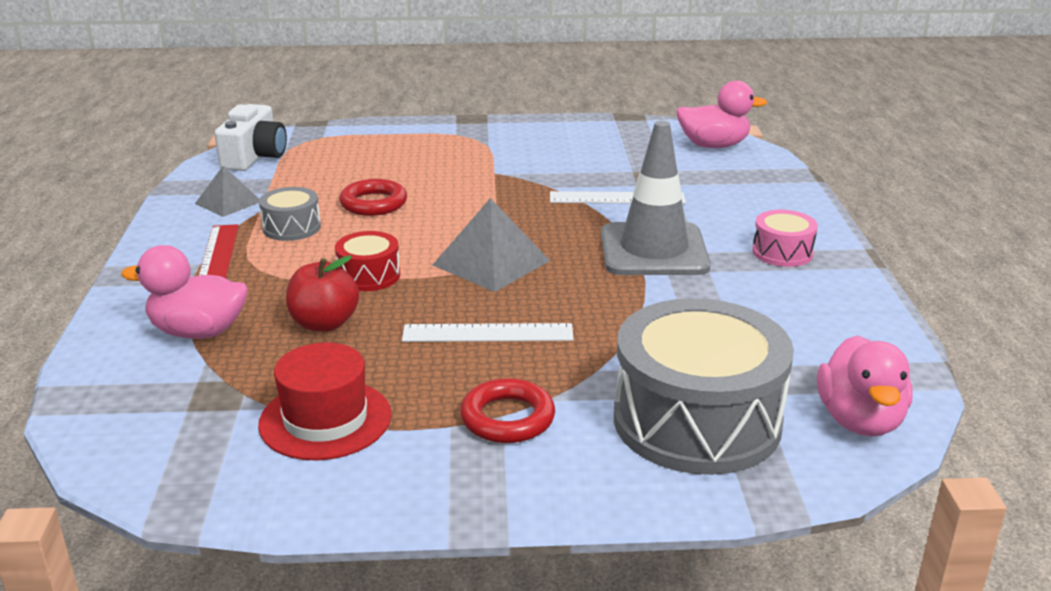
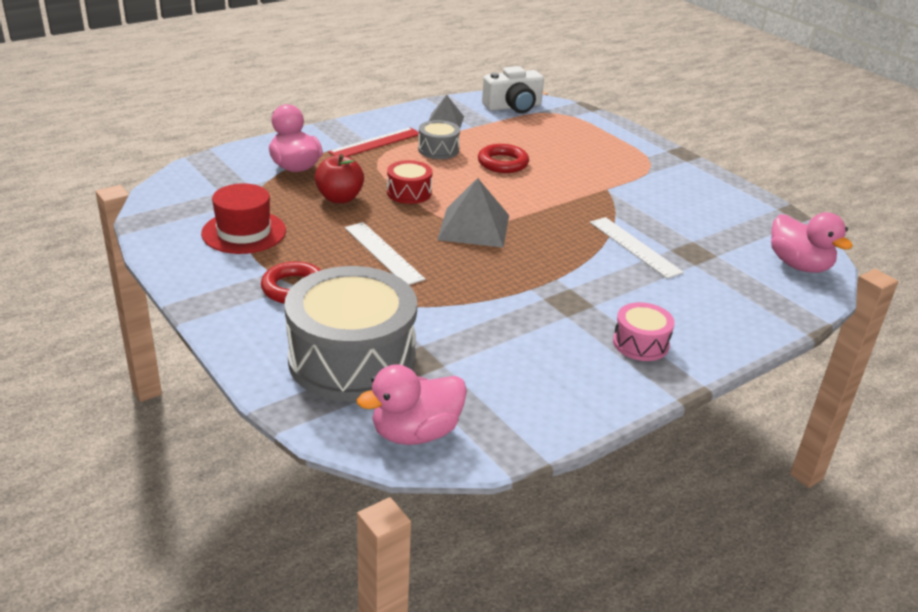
camera: 55 degrees right, 5 degrees up
grey traffic cone [601,121,711,275] -> none

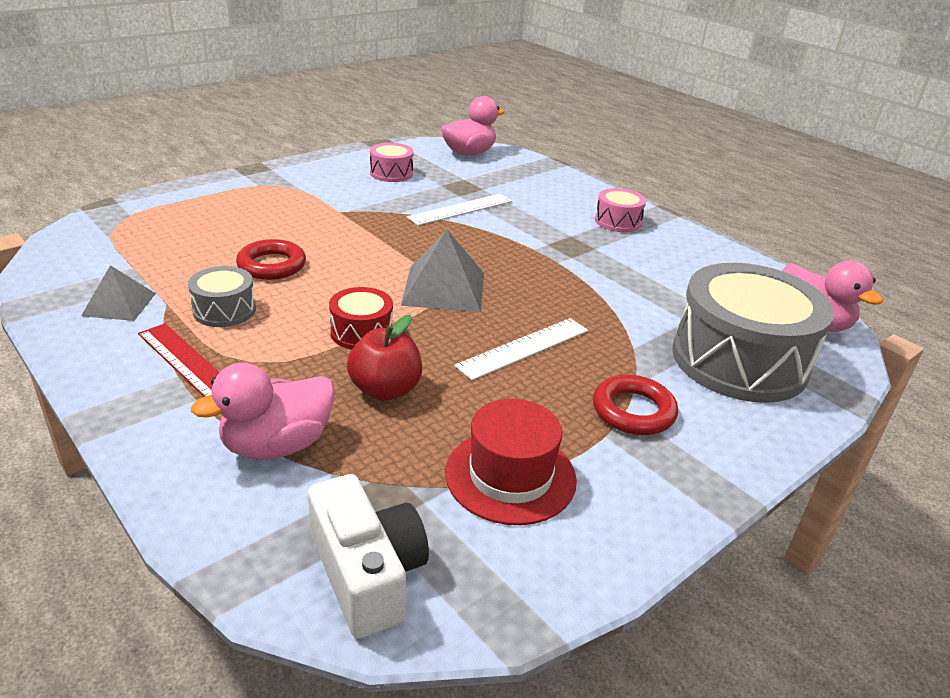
camera: 95 degrees left, 0 degrees up
white camera [482,66,544,113] -> white camera moved to [308,474,429,639]
none -> pink drum [370,143,413,182]

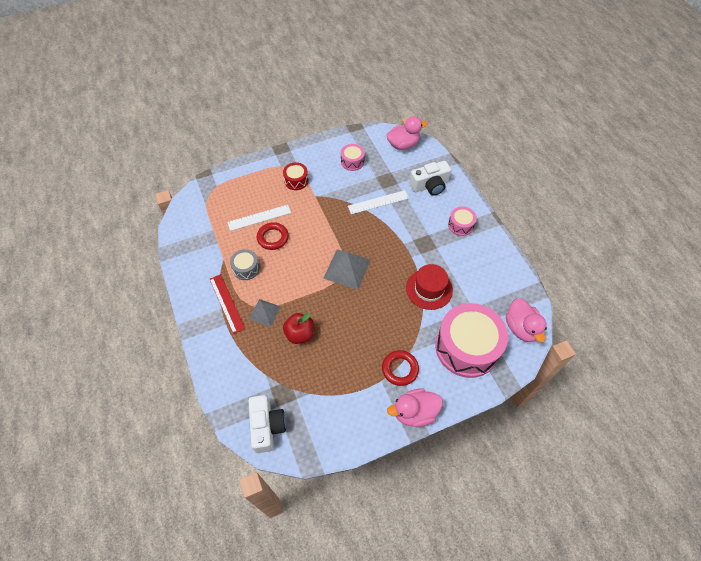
camera: 20 degrees right, 25 degrees up
grey pyramid [81,265,156,321] -> grey pyramid moved to [249,299,281,327]
pink duck [191,363,335,460] -> pink duck moved to [387,389,443,427]
red drum [329,287,393,350] -> red drum moved to [283,162,309,190]
red hat [445,399,577,525] -> red hat moved to [406,264,453,310]
white ruler [454,318,588,381] -> white ruler moved to [227,205,291,231]
grey drum [672,263,834,403] -> pink drum [435,303,508,378]
none -> white camera [409,161,451,196]

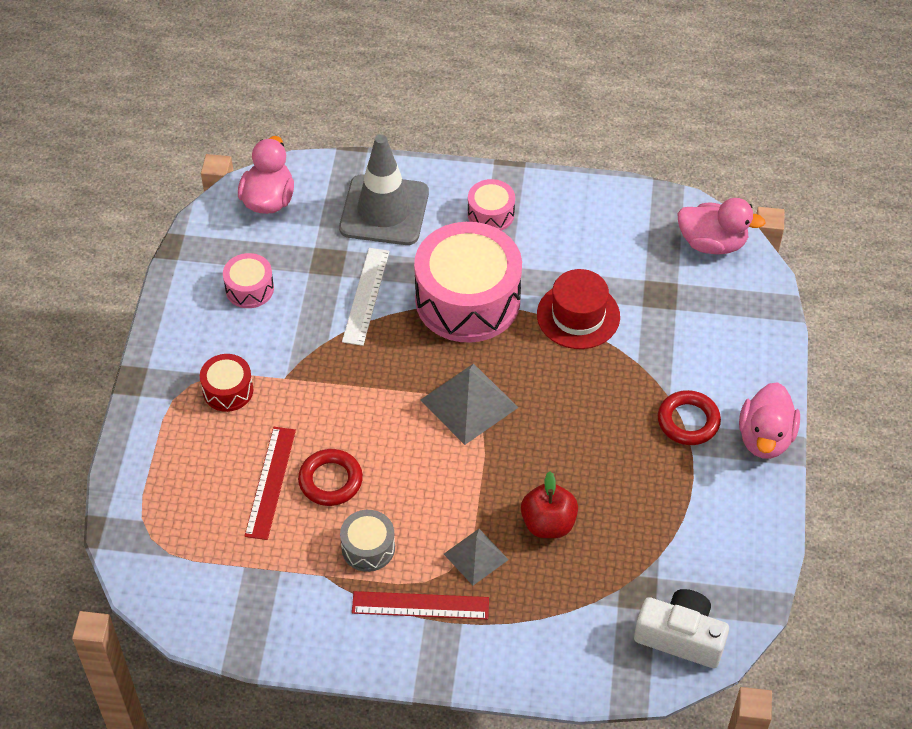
camera: 60 degrees left, 5 degrees down
white ruler [227,205,291,231] -> red ruler [244,427,296,540]
white camera [409,161,451,196] -> grey traffic cone [339,134,429,245]
pink drum [435,303,508,378] -> pink drum moved to [414,222,522,343]

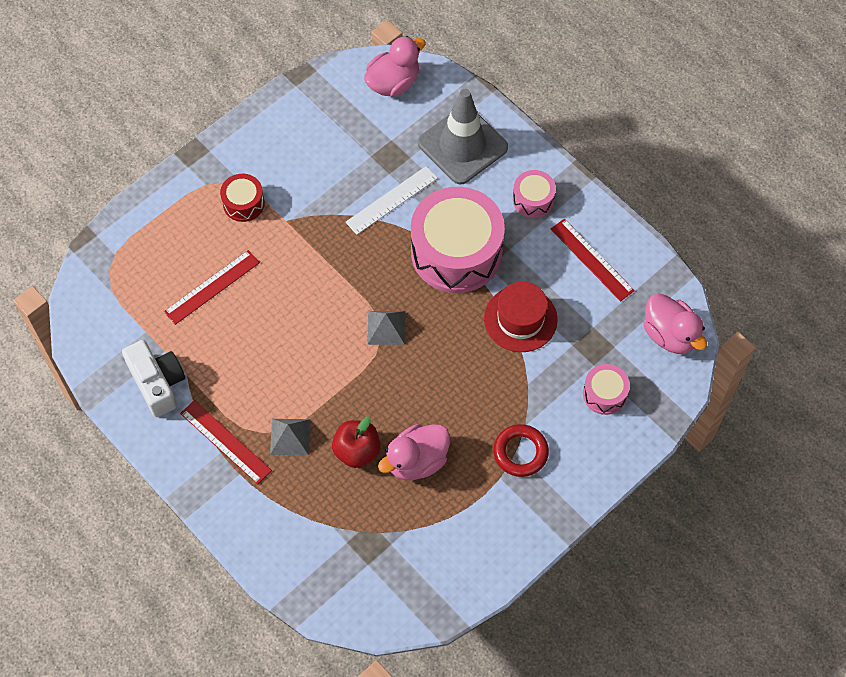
camera: 40 degrees right, 10 degrees up
pink drum [223,253,274,308] -> pink drum moved to [583,364,630,415]
red ring [298,449,363,506] -> none
grey drum [340,510,395,572] -> none
grey pyramid [420,363,519,445] -> grey pyramid [367,311,405,345], size x0.63
white camera [634,589,729,668] -> white camera moved to [122,340,185,417]
pink duck [739,382,800,459] -> pink duck moved to [378,424,450,480]
none -> red ruler [551,219,635,302]

